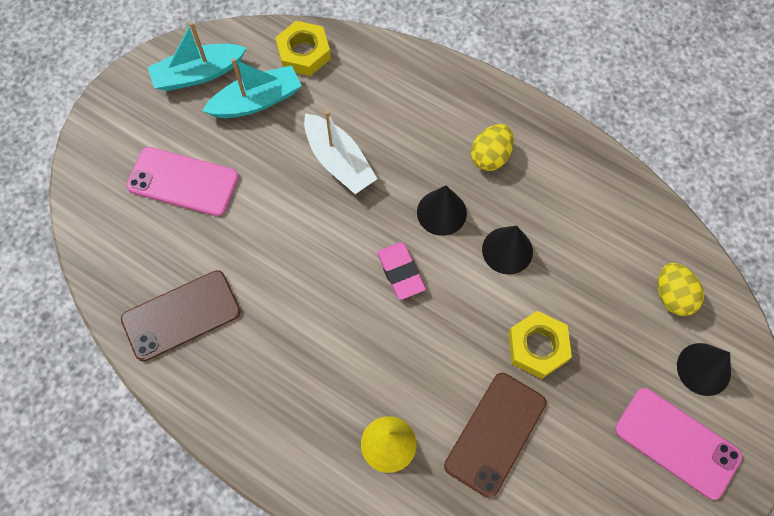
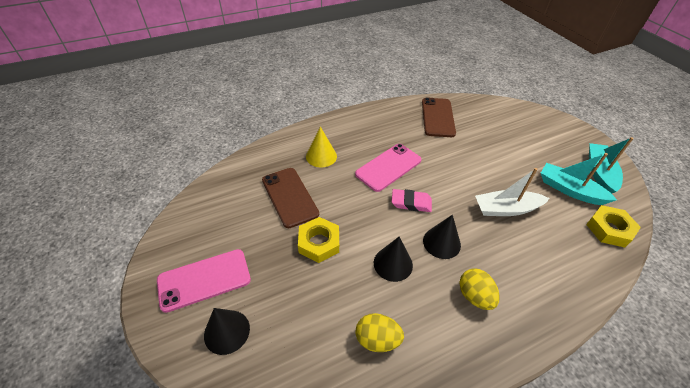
camera: 120 degrees right, 20 degrees down
pink phone [126,147,239,216] -> pink phone moved to [355,144,422,192]
turquoise boat [202,58,301,118] -> turquoise boat turned 120 degrees clockwise [541,153,617,205]
yellow egg [658,263,704,316] -> yellow egg moved to [356,313,404,352]

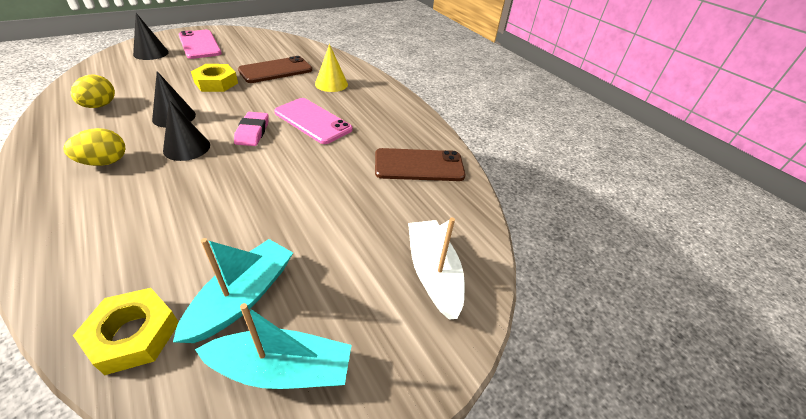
camera: 80 degrees right, 5 degrees down
white boat [475,168,549,216] -> white boat moved to [408,217,465,319]

